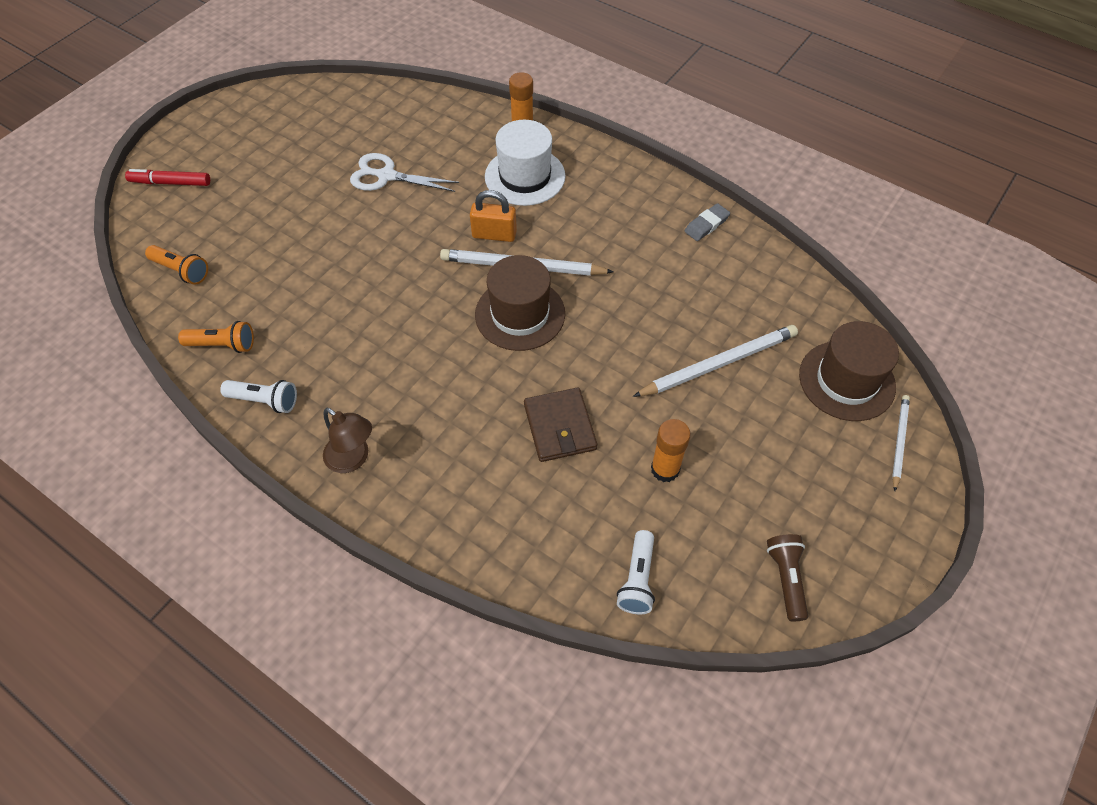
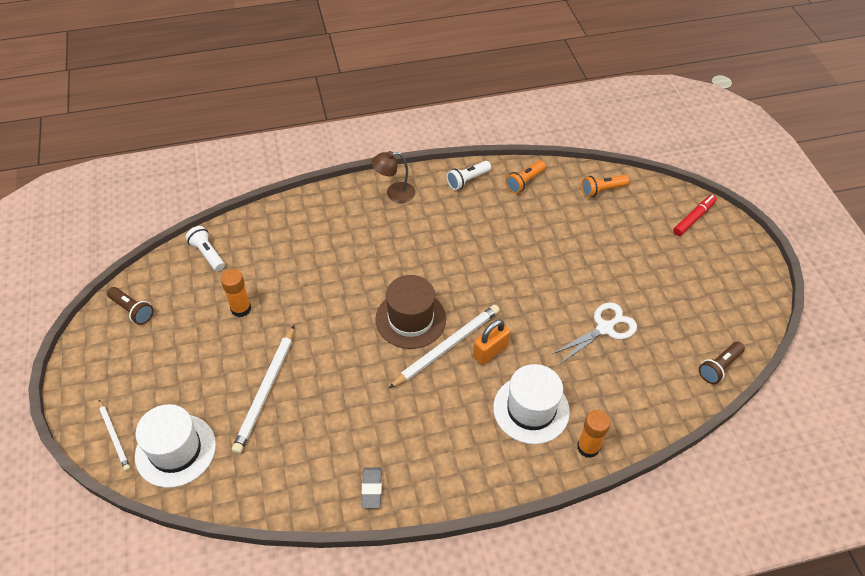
camera: 130 degrees right, 5 degrees down
brown wallet [524,387,597,462] -> none
brown hat [799,321,899,421] -> white hat [135,404,216,488]
none -> brown flashlight [699,342,745,384]

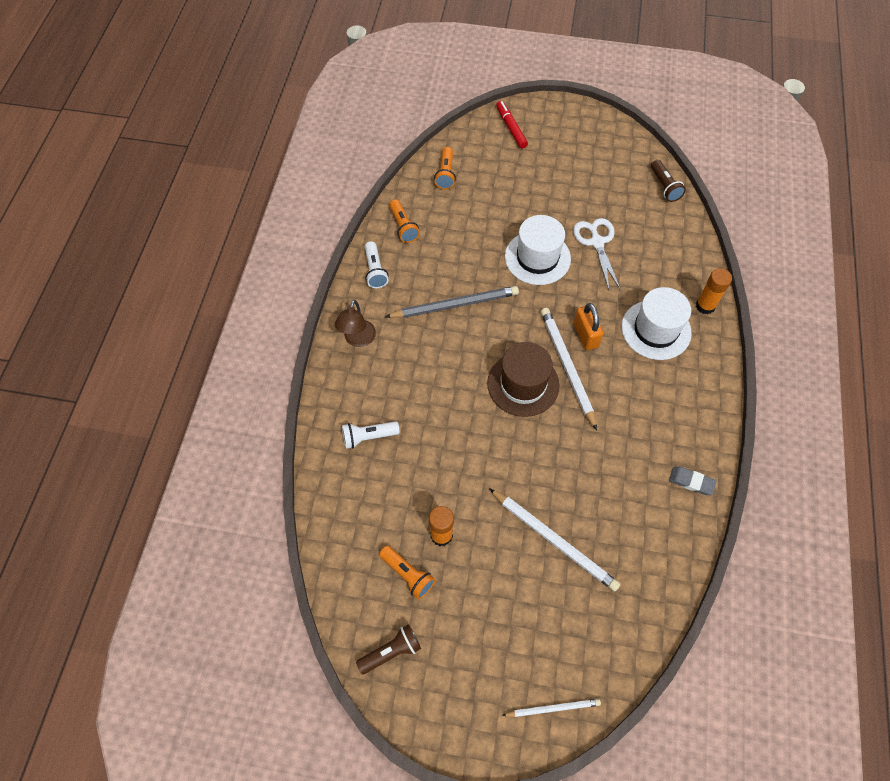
camera: 65 degrees left, 10 degrees up
white hat [135,404,216,488] -> white hat moved to [505,215,571,285]
white flashlight [186,226,225,271] -> white flashlight moved to [342,421,400,449]
none -> orange flashlight [379,546,435,599]
none -> grey pencil [385,286,519,318]

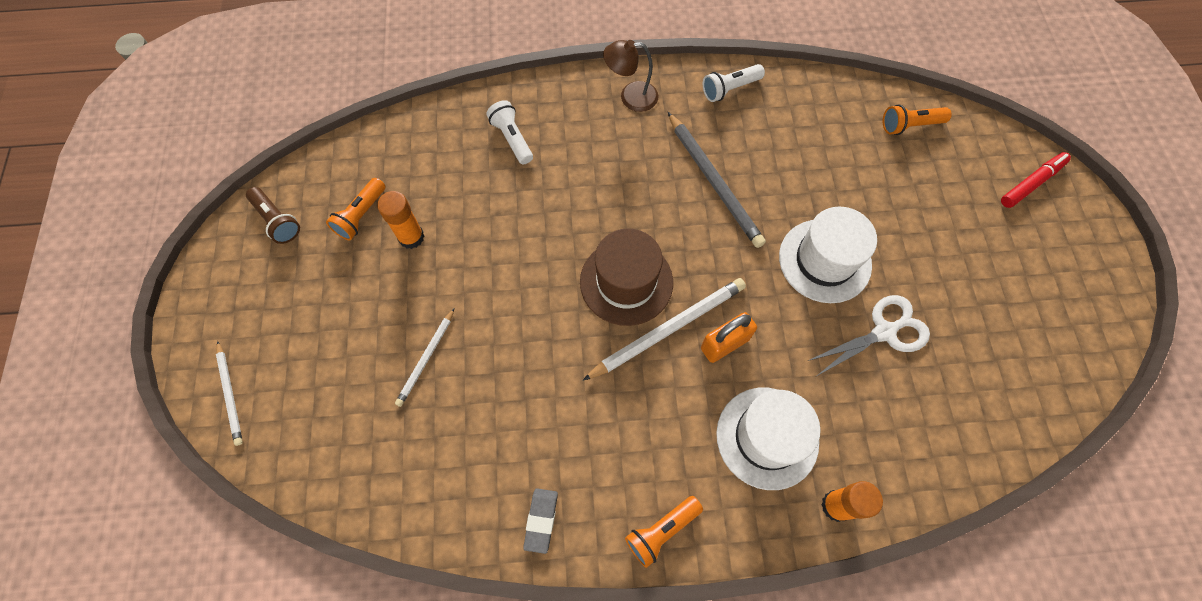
camera: 75 degrees right, 5 degrees up
orange flashlight [389,199,420,243] -> orange flashlight moved to [625,496,703,568]
white pencil [489,488,620,592] -> white pencil [395,309,454,407], size x0.57
brown flashlight [651,160,686,202] -> none

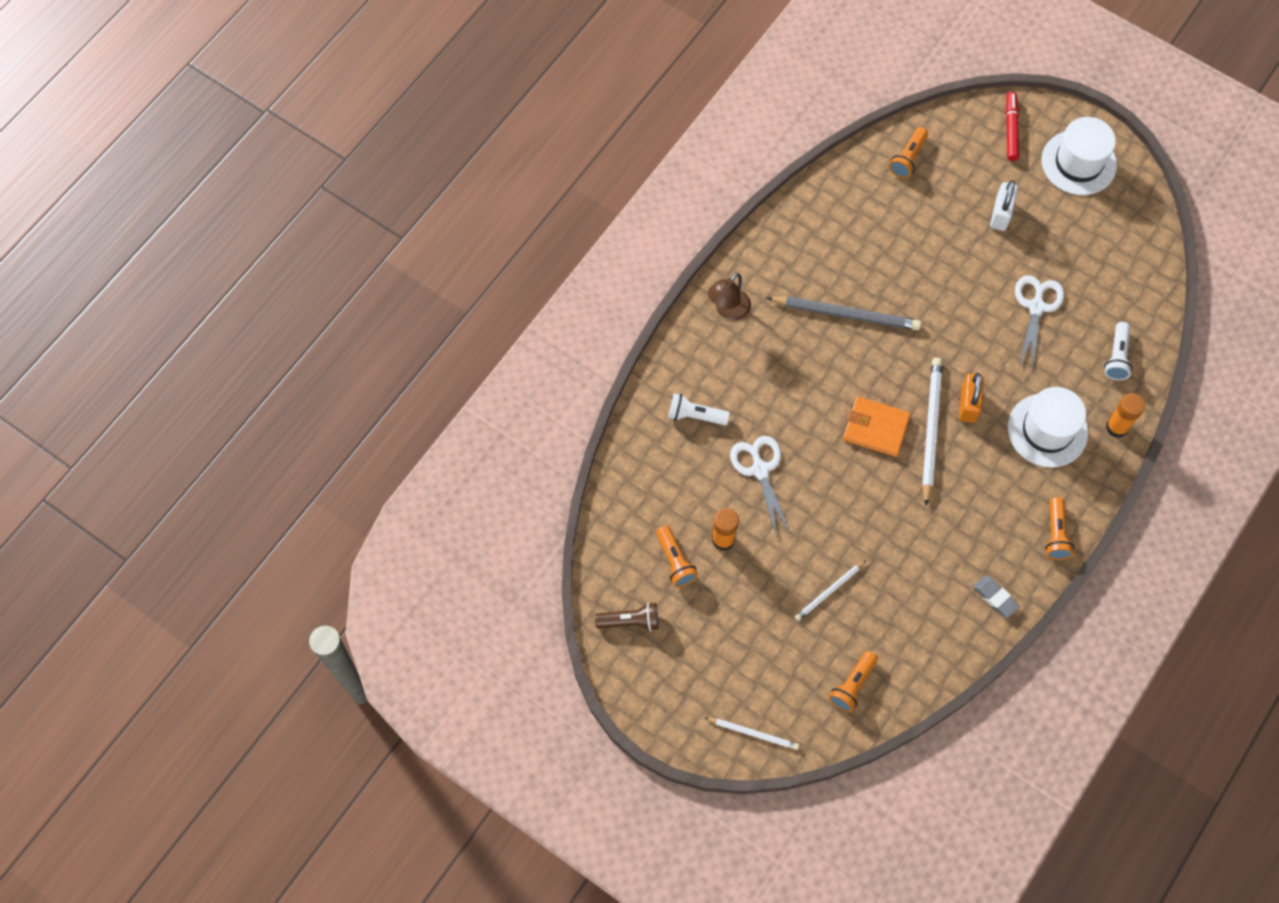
camera: 50 degrees left, 0 degrees up
white pencil [395,309,454,407] -> white pencil turned 75 degrees clockwise [795,560,866,621]
brown hat [580,228,673,326] -> orange wallet [843,396,911,457]
white flashlight [703,64,765,102] -> white flashlight moved to [1104,322,1132,380]
white hat [779,206,877,303] -> white hat moved to [1041,117,1117,195]
none -> white scissors [730,436,791,537]
none -> orange flashlight [829,651,878,713]
none -> white padlock [990,180,1018,231]

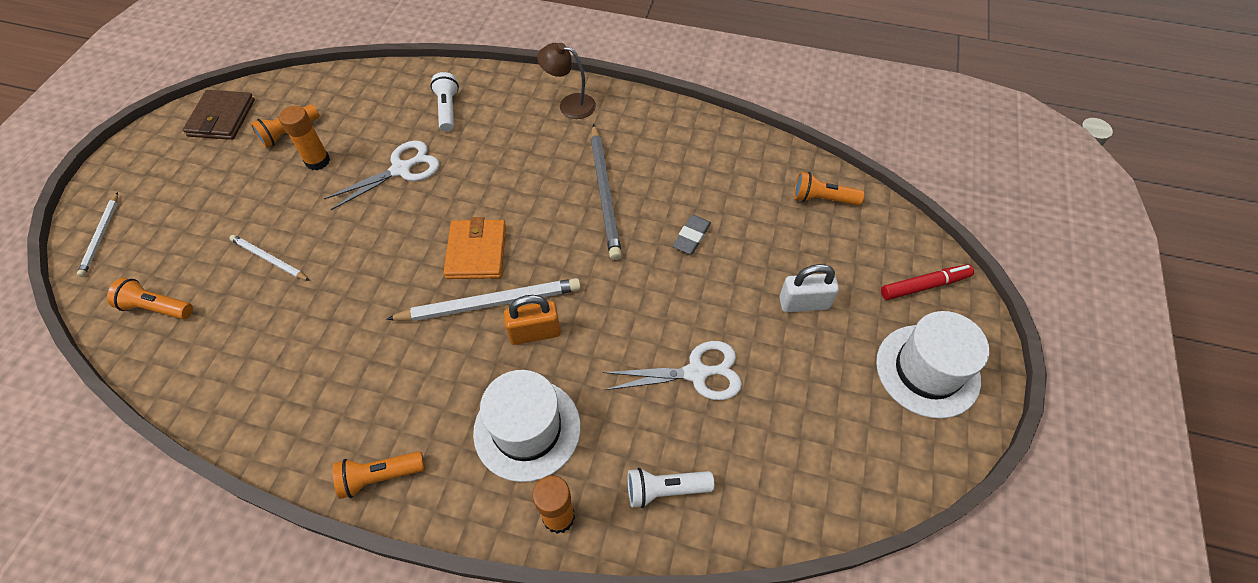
camera: 70 degrees right, 10 degrees down
brown flashlight [595,602,658,631] -> brown wallet [183,90,255,140]
grey eraser [973,576,1020,618] -> grey eraser moved to [673,215,711,254]

